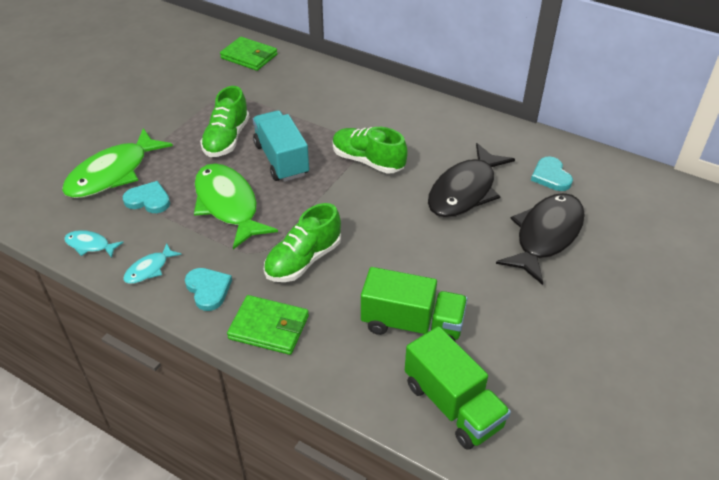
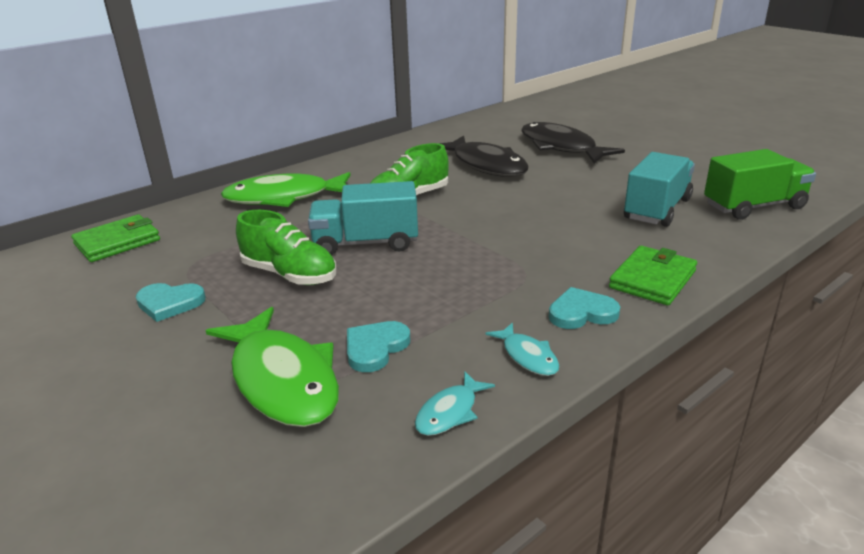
camera: 70 degrees left, 15 degrees down
green fish [194,163,278,249] -> green fish moved to [221,172,351,207]
green shoe [264,203,341,282] -> none
green truck [361,267,468,341] -> turquoise truck [624,152,695,227]
turquoise heart [531,157,573,191] -> turquoise heart moved to [135,283,206,322]

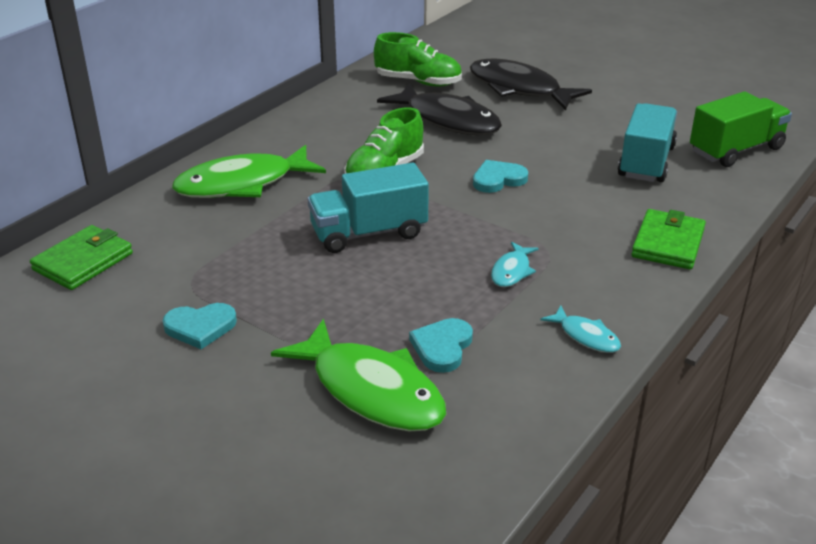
camera: 15 degrees left, 5 degrees up
green shoe [236,210,336,285] -> green shoe moved to [374,32,462,86]
turquoise fish [415,371,495,436] -> turquoise fish moved to [491,242,539,287]
turquoise heart [549,287,620,329] -> turquoise heart moved to [473,160,528,193]

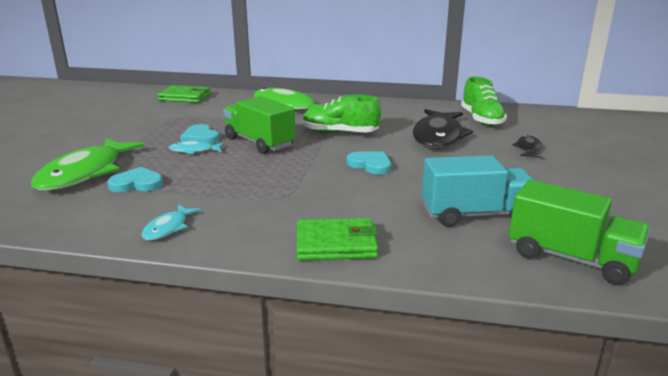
camera: 65 degrees right, 10 degrees down
turquoise heart [163,303,237,349] -> turquoise heart moved to [180,124,220,144]
turquoise truck [308,163,429,253] -> green truck [223,96,296,154]
black fish [470,58,592,110] -> black fish [512,135,543,158], size x0.46
turquoise fish [491,242,539,287] -> turquoise fish moved to [169,141,225,154]

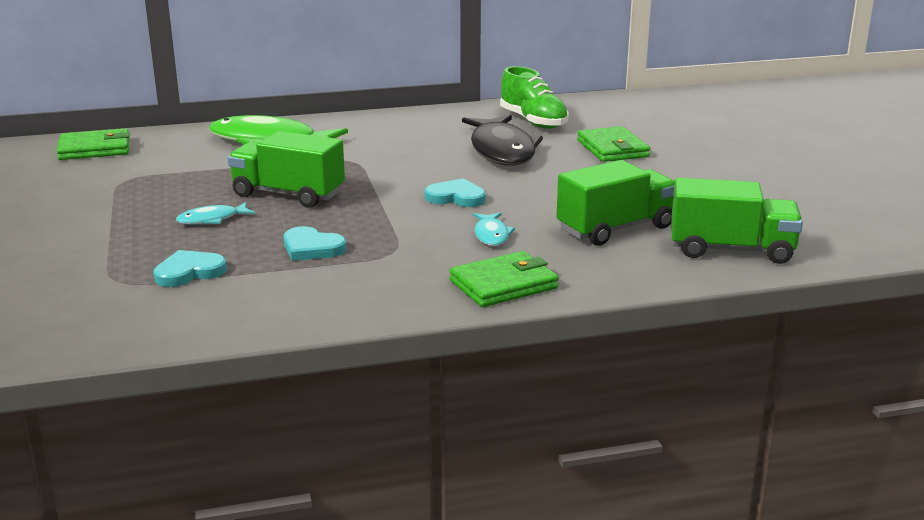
camera: 25 degrees left, 0 degrees up
green fish [31,138,144,191] -> none
turquoise fish [141,204,200,240] -> turquoise fish moved to [473,212,515,246]
turquoise heart [180,124,220,144] -> turquoise heart moved to [283,226,347,261]
green shoe [303,95,381,133] -> none
turquoise truck [422,155,534,227] -> green truck [556,160,675,246]
black fish [512,135,543,158] -> green wallet [577,126,650,162]

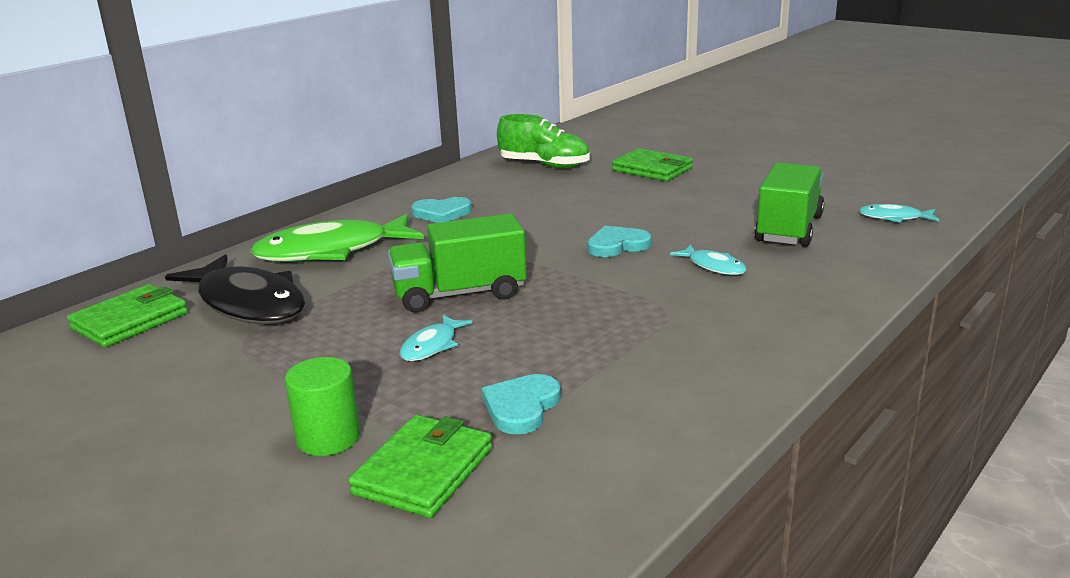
camera: 35 degrees left, 0 degrees up
turquoise heart [283,226,347,261] -> turquoise heart moved to [411,197,472,223]
green wallet [450,251,559,307] -> green wallet moved to [348,415,492,518]
black fish [462,115,543,166] -> black fish moved to [165,254,305,324]
green truck [671,178,803,264] -> turquoise fish [859,204,940,222]
none -> green cylinder [285,357,360,456]

